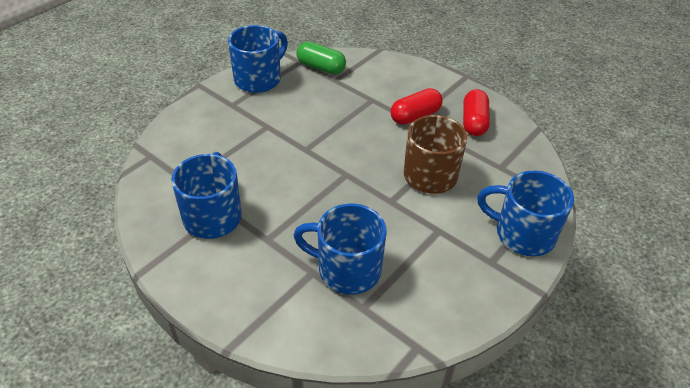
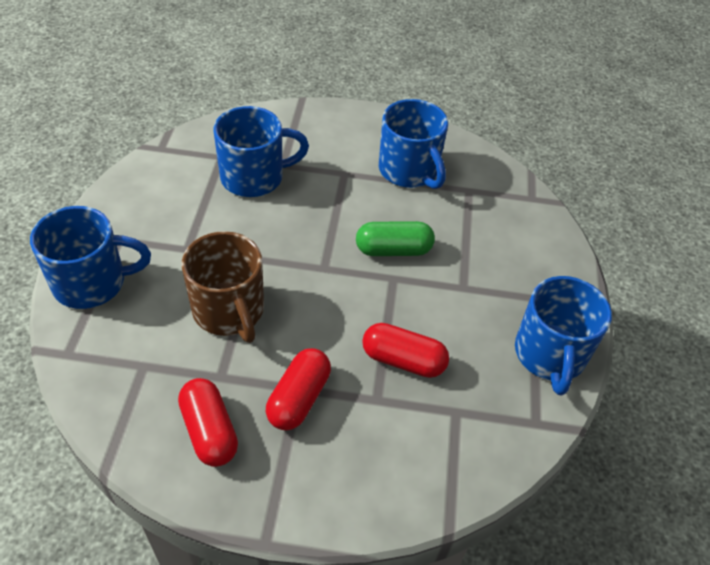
camera: 145 degrees right, 5 degrees up
green capsule [296,42,346,74] -> green capsule moved to [356,221,435,256]
none -> red capsule [362,323,449,378]

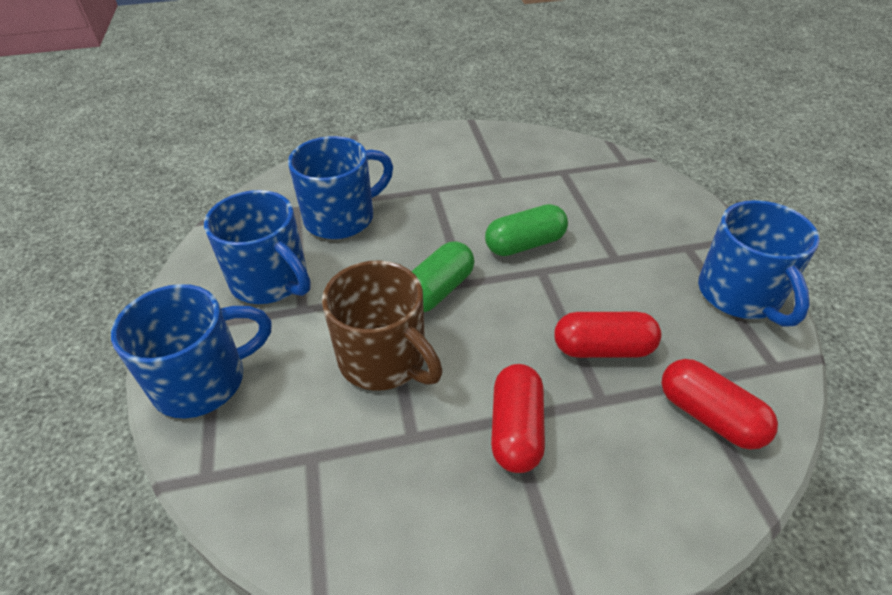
camera: 15 degrees left, 5 degrees down
red capsule [178,378,238,467] -> red capsule moved to [661,359,778,450]
blue mug [379,99,448,189] -> blue mug moved to [204,190,311,304]
none -> green capsule [411,241,475,312]

